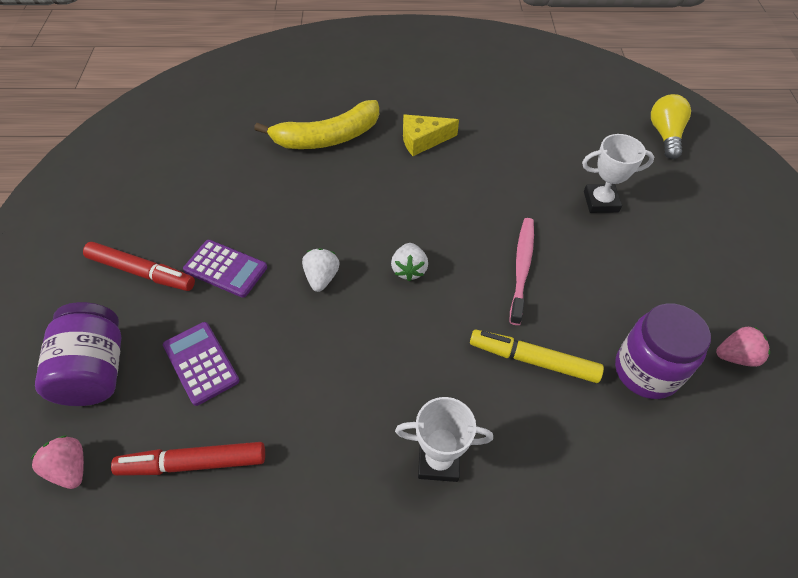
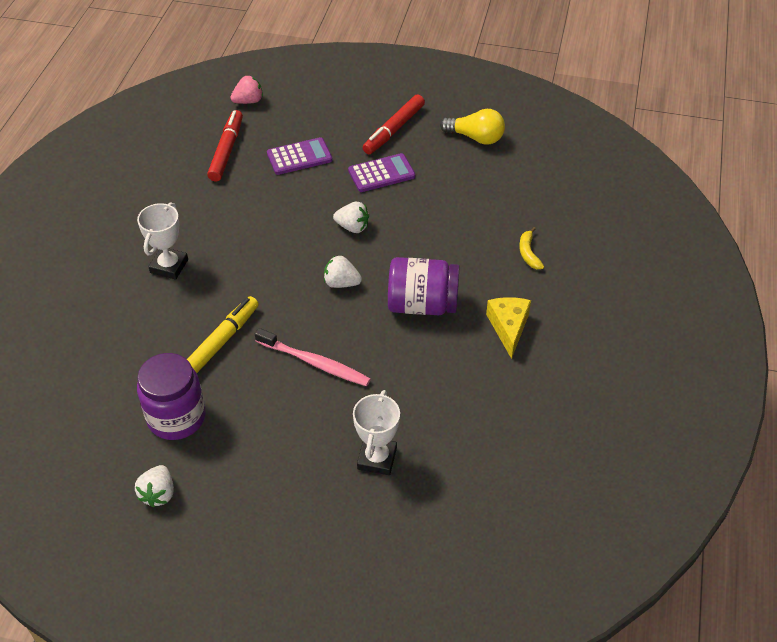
camera: 105 degrees right, 5 degrees down
purple jar [35,302,122,406] -> purple jar moved to [388,257,460,315]
purple calculator [183,240,267,298] -> purple calculator turned 150 degrees counterclockwise [348,153,415,192]
yellow banana [254,100,379,149] -> yellow banana [519,227,544,269], size x0.43
yellow light bulb [651,94,691,159] -> yellow light bulb moved to [440,109,505,145]
pink strawberry [716,327,770,367] -> white strawberry [135,465,174,508]

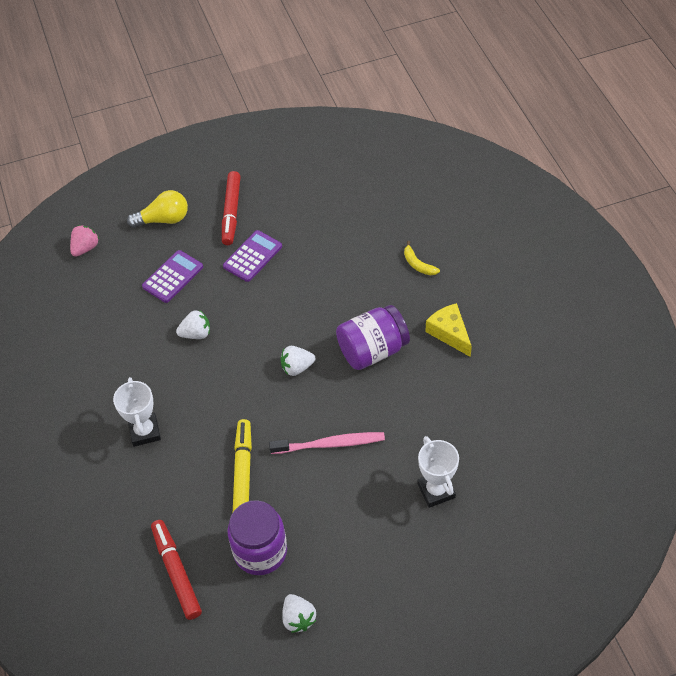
camera: 30 degrees left, 5 degrees up
red marker [207,110,243,181] -> red marker moved to [151,520,202,620]
white strawberry [333,202,369,233] -> white strawberry moved to [176,310,210,339]
yellow light bulb [440,109,505,145] -> yellow light bulb moved to [127,190,188,228]

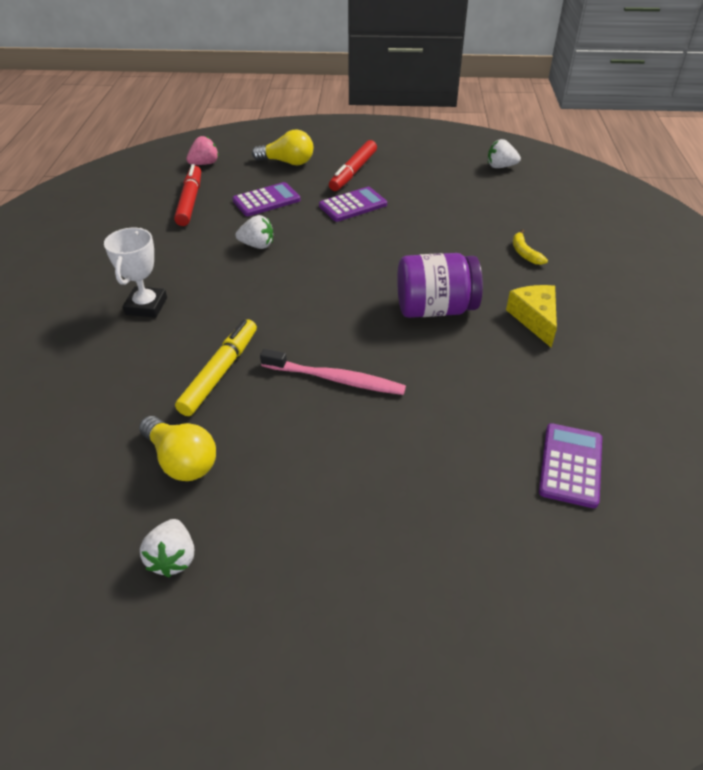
camera: 20 degrees right, 10 degrees down
red marker [151,520,202,620] -> red marker moved to [174,164,201,226]
purple jar [228,500,287,575] -> yellow light bulb [139,416,216,481]
white strawberry [281,346,316,376] -> white strawberry moved to [488,139,521,168]
white trophy [417,436,459,508] -> none
none -> purple calculator [539,423,602,508]

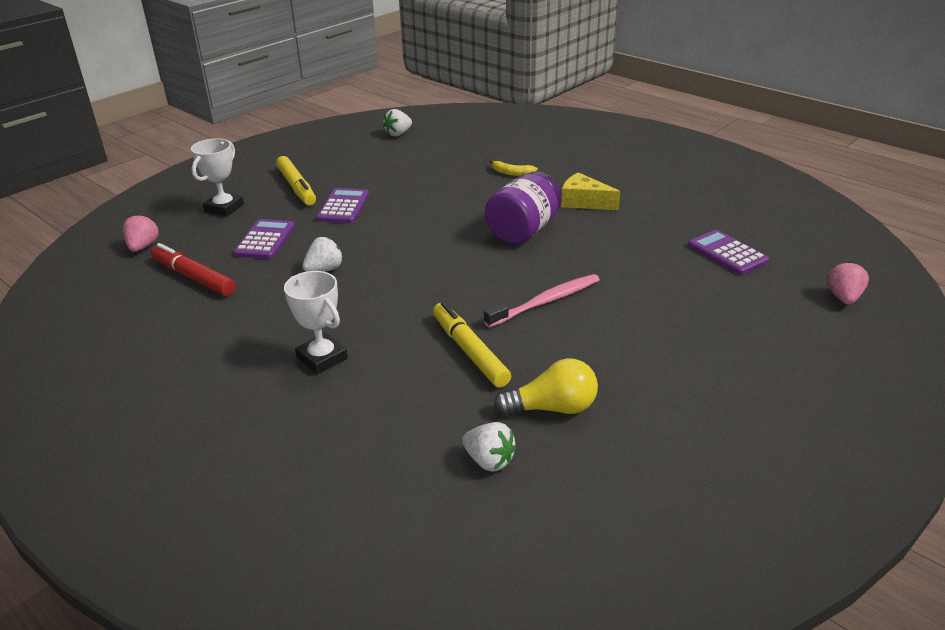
camera: 50 degrees left, 10 degrees down
white strawberry [140,519,194,577] -> white strawberry moved to [462,422,517,472]
yellow light bulb [252,129,313,166] -> white trophy [191,138,244,217]
red marker [329,140,377,191] -> yellow marker [276,156,316,205]
none -> pink strawberry [827,262,869,304]

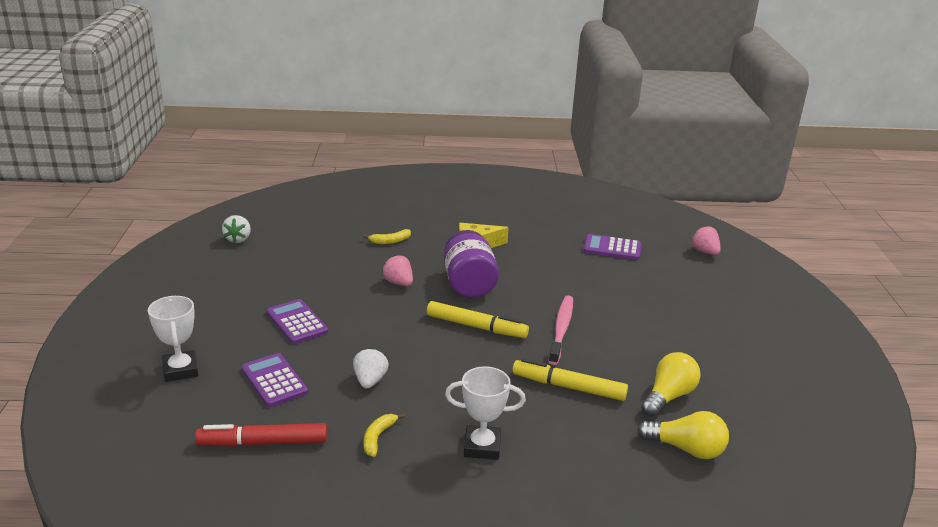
camera: 45 degrees left, 5 degrees down
pink strawberry [123,214,159,252] -> pink strawberry moved to [382,255,413,286]
yellow marker [276,156,316,205] -> yellow marker moved to [427,301,529,338]
white strawberry [462,422,517,472] -> yellow light bulb [637,411,729,459]
none -> yellow banana [363,413,405,457]

